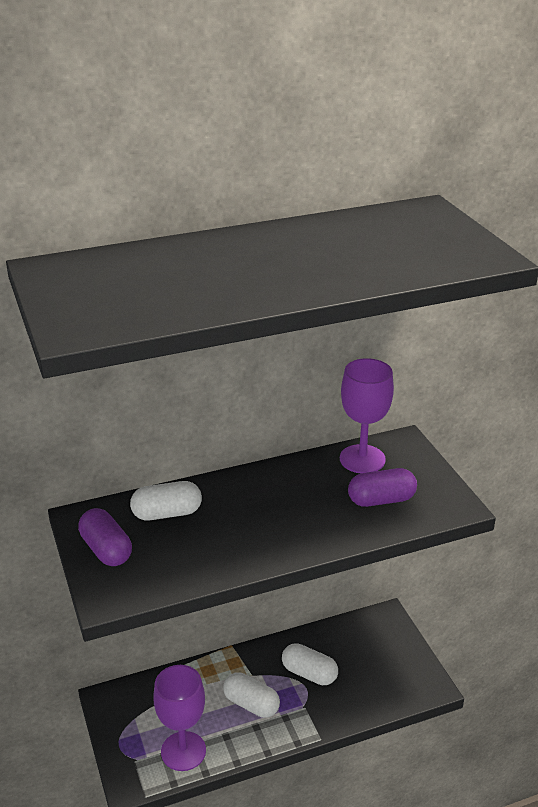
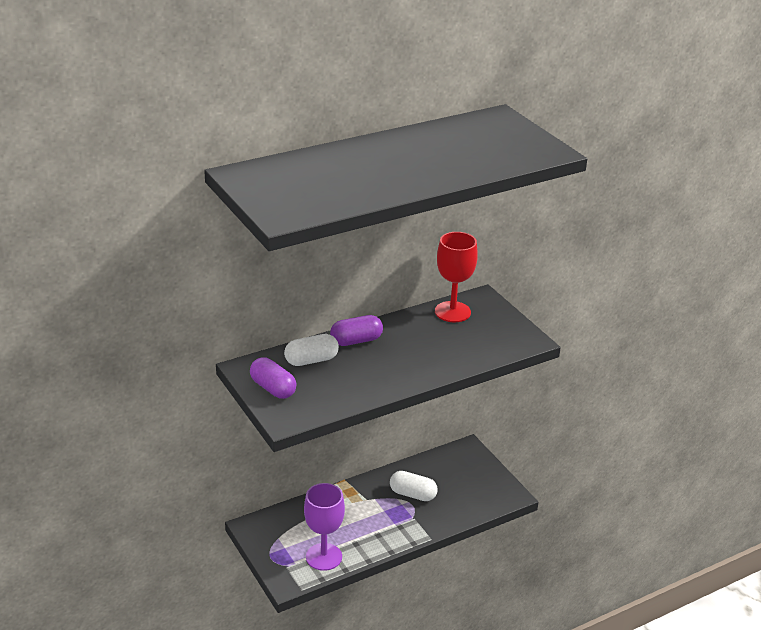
camera: 10 degrees left, 0 degrees up
white capsule [223,672,280,718] -> none
purple goblet [340,358,394,473] -> red goblet [435,232,478,323]
purple capsule [348,468,417,507] -> purple capsule moved to [330,315,383,346]

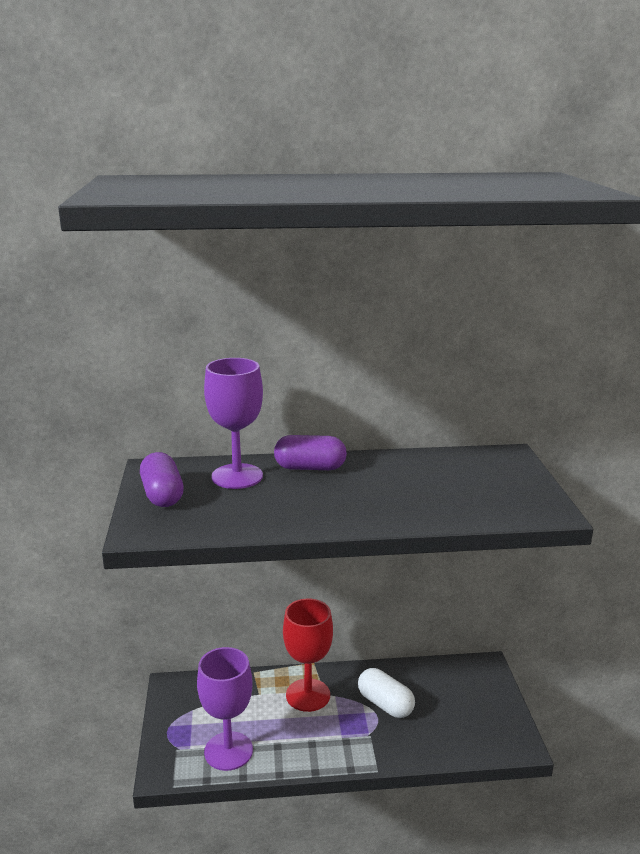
camera: 25 degrees right, 10 degrees down
white capsule [284,334,339,366] -> purple goblet [204,358,263,489]
red goblet [435,232,478,323] -> red goblet moved to [283,599,333,712]

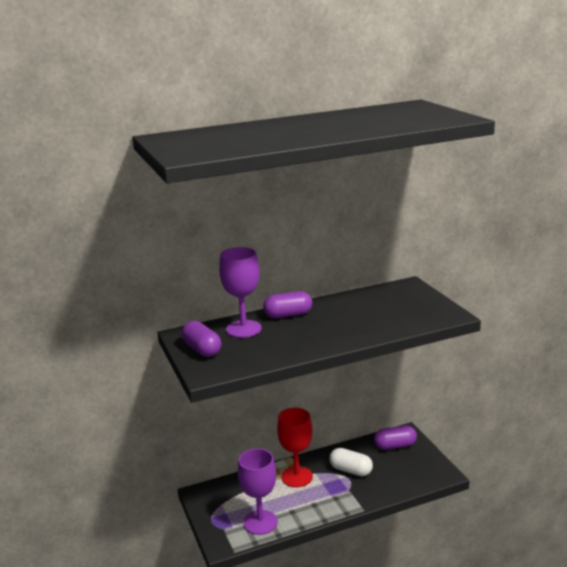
camera: 15 degrees left, 0 degrees up
none -> purple capsule [374,426,417,450]

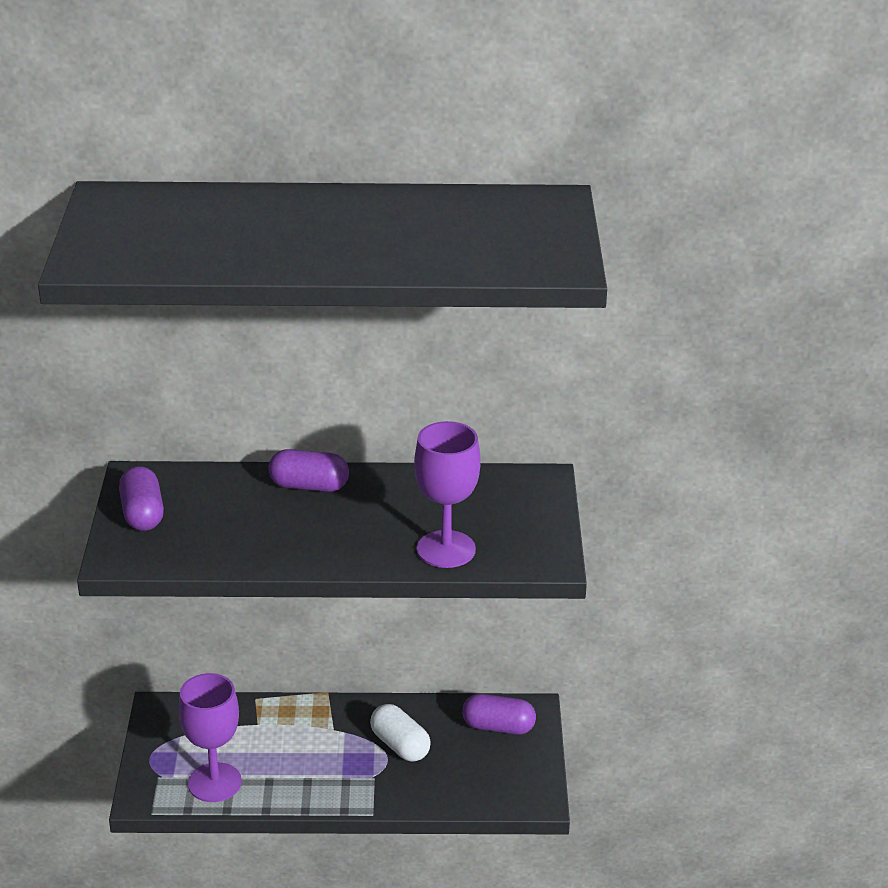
camera: 20 degrees right, 10 degrees up
purple goblet [219,247,261,338] -> purple goblet moved to [414,421,481,568]
red goblet [277,408,313,487] -> none

